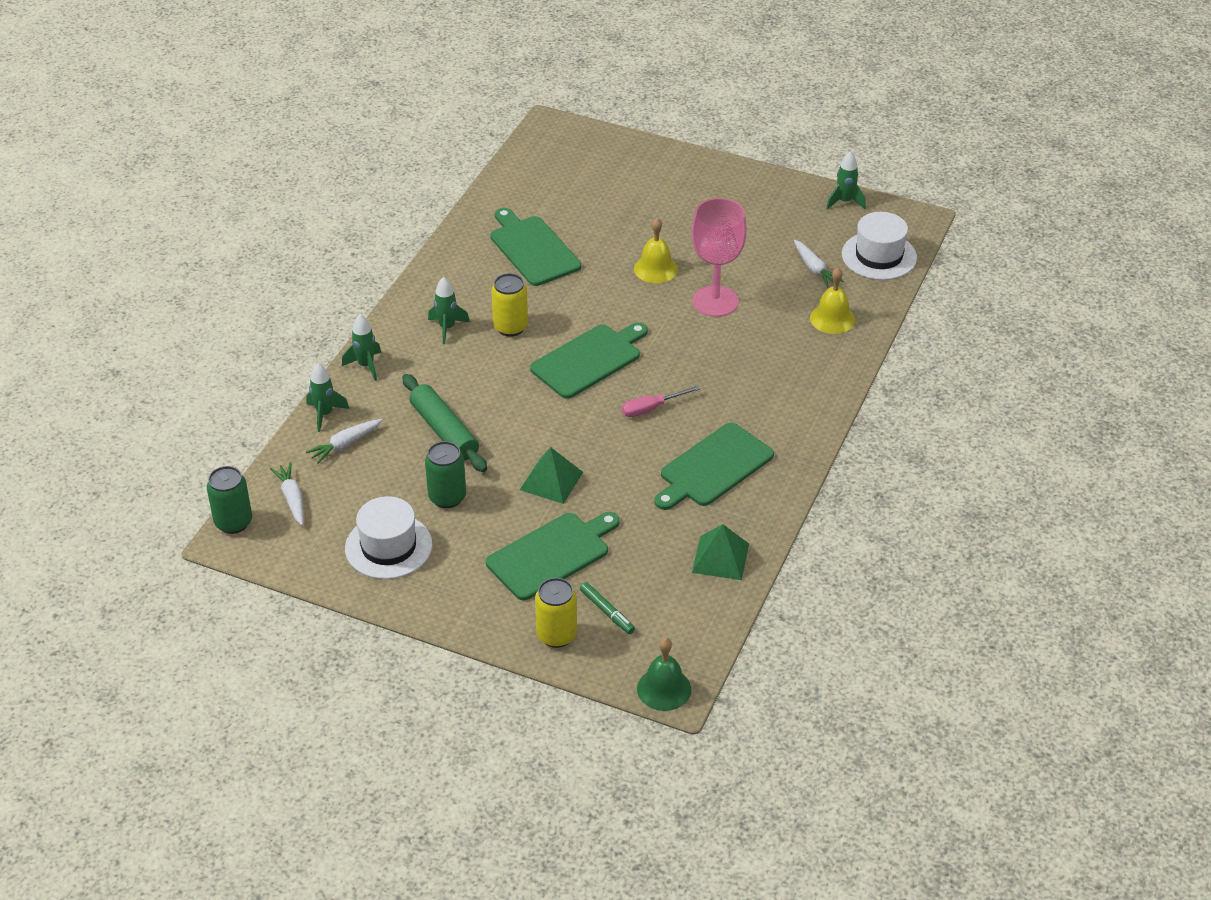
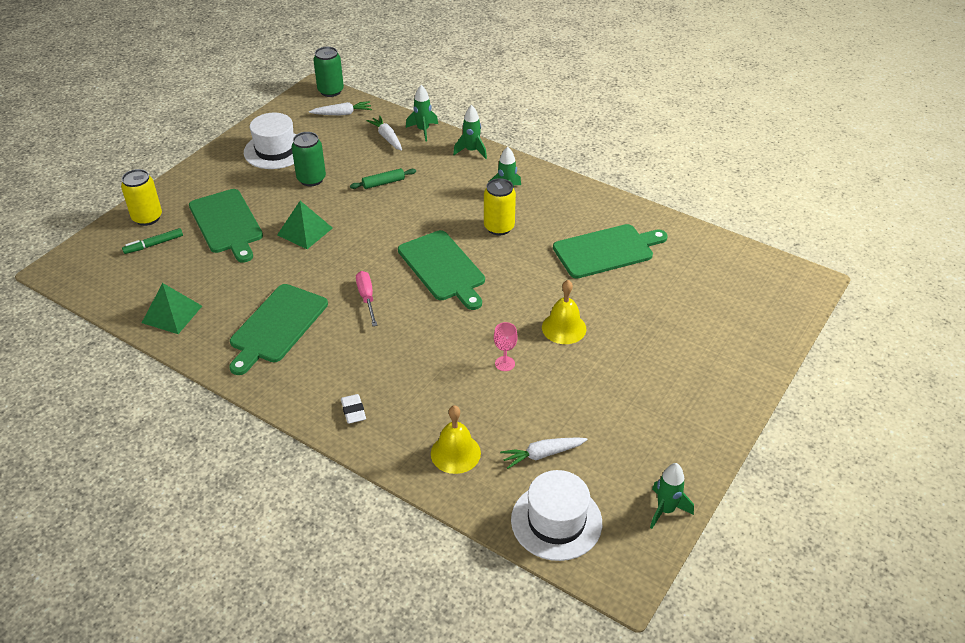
camera: 100 degrees right, 0 degrees up
green rolling pin [402,374,487,472] -> green rolling pin [350,168,416,189], size x0.54
green bell [637,638,691,711] -> none
green cutting board [654,423,774,510] -> green cutting board turned 120 degrees counterclockwise [229,284,328,375]
pink goblet [691,198,747,317] -> pink goblet [494,322,518,371], size x0.42
none -> white eraser [341,394,366,424]

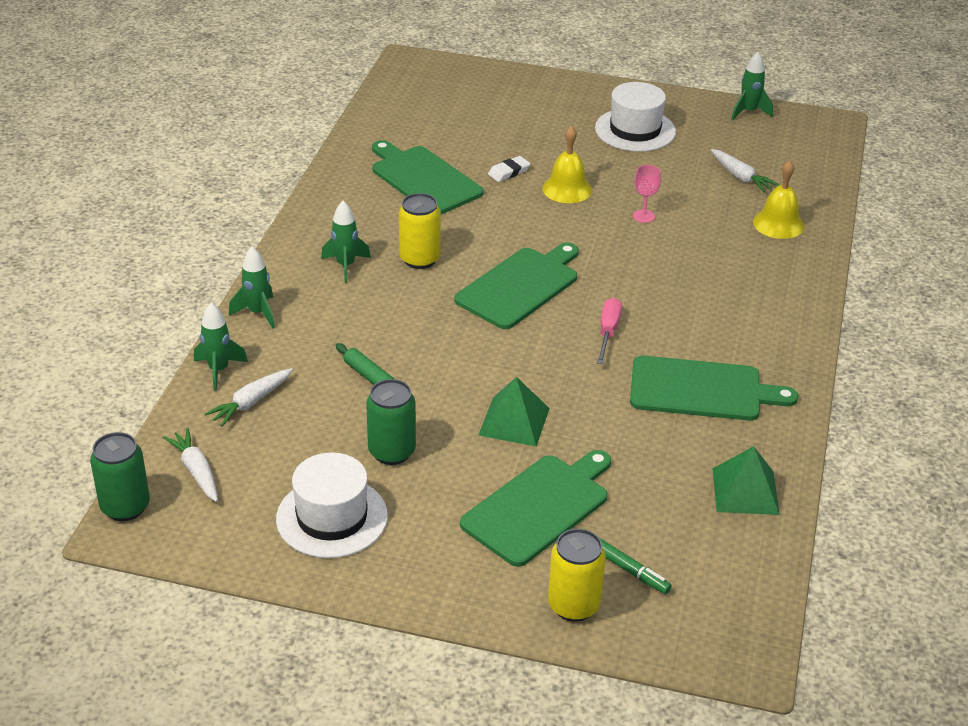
camera: 110 degrees left, 5 degrees down
white eraser [341,394,366,424] -> white eraser moved to [488,156,530,182]
pink screwdriver [356,271,377,326] -> pink screwdriver turned 135 degrees clockwise [597,298,622,364]
white hat [511,470,602,561] -> white hat moved to [595,82,676,152]

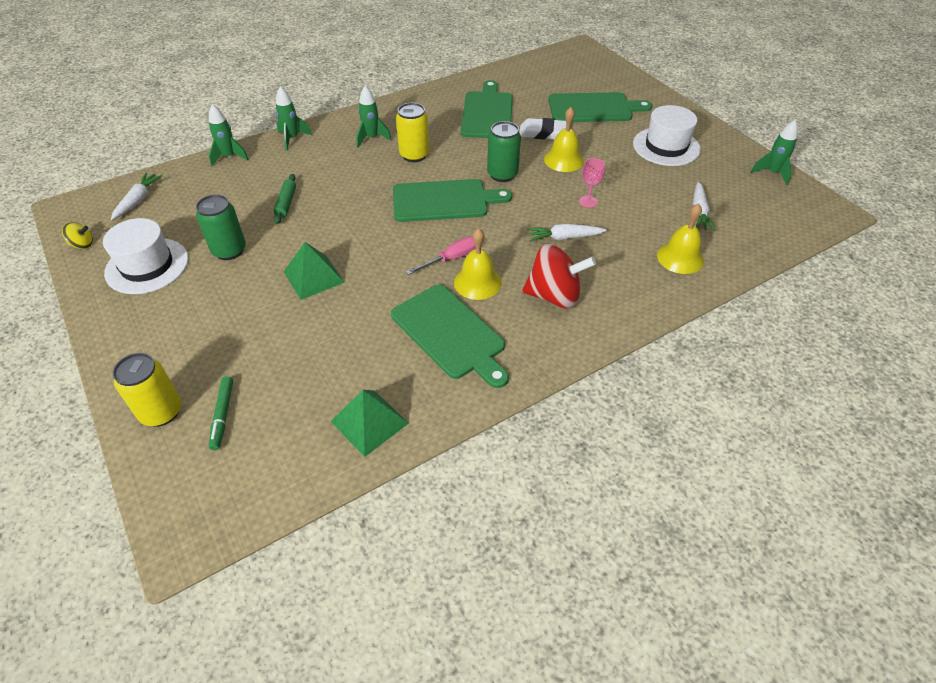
camera: 45 degrees right, 10 degrees up
green can [90,432,150,521] -> green can moved to [487,121,521,182]
white carrot [205,368,293,427] -> white carrot moved to [527,224,607,242]
green cutting board [460,450,611,567] -> green cutting board moved to [548,92,652,122]
white eraser [488,156,530,182] -> white eraser [519,118,566,139], size x1.53
none -> yellow spinning top [62,222,93,249]
none -> yellow bell [454,228,502,300]
none -> red spinning top [523,244,596,309]

